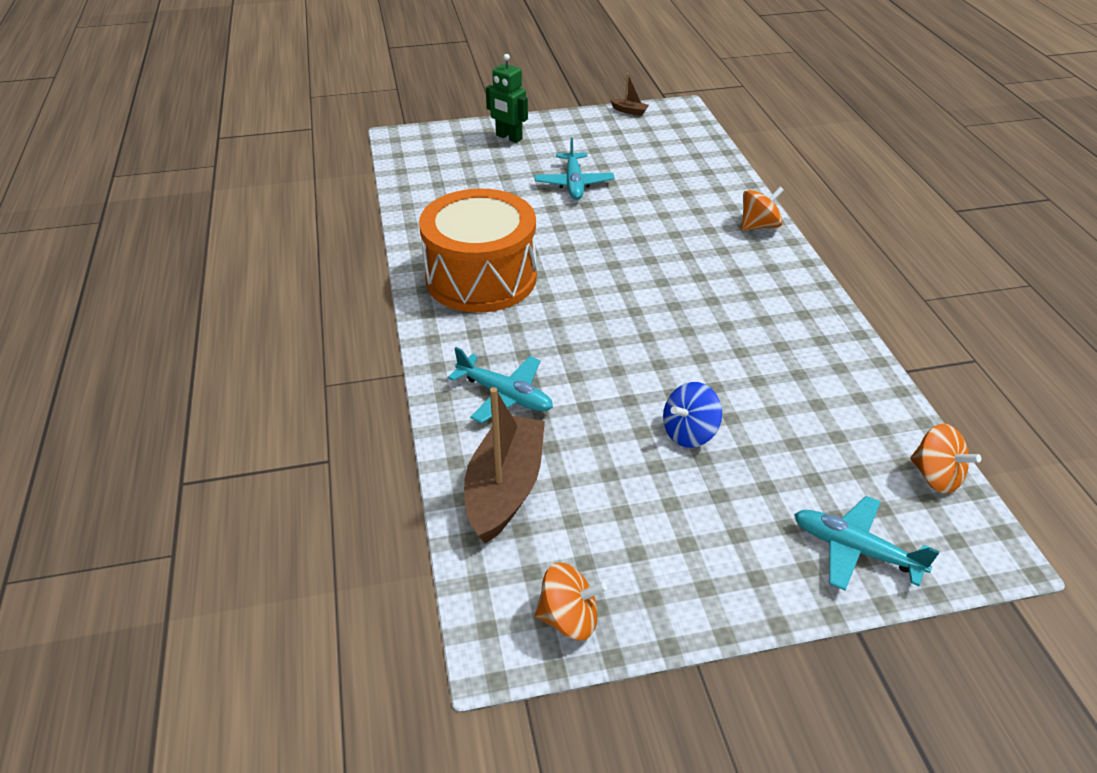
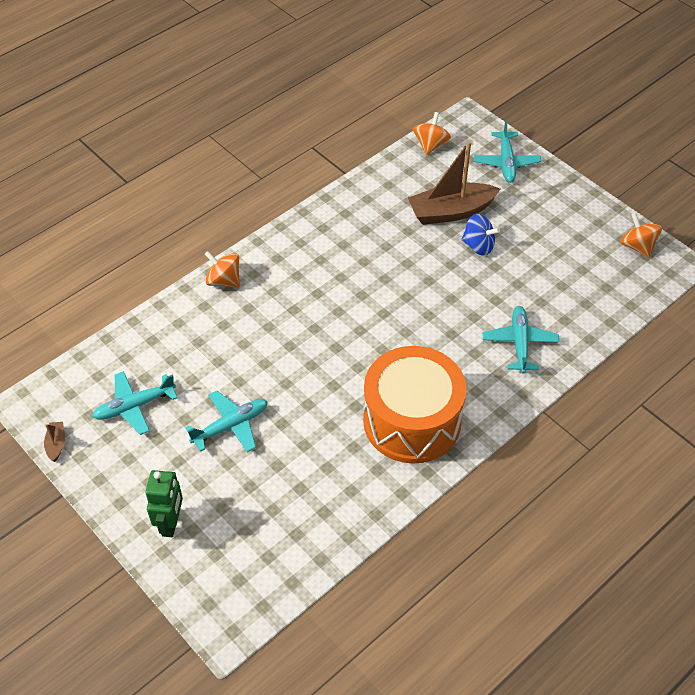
camera: 120 degrees left, 10 degrees up
brown boat [464,387,545,543] -> brown boat moved to [408,141,500,225]
none -> turquoise plane [92,371,178,435]

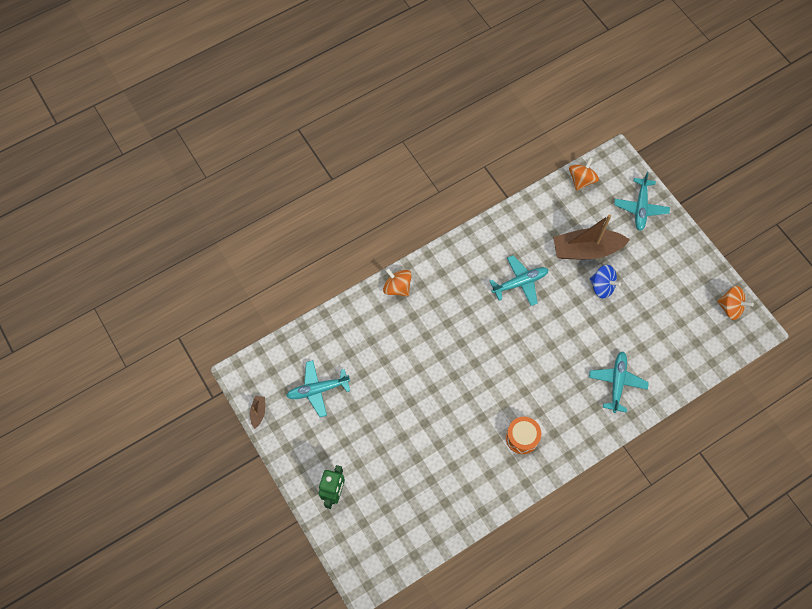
camera: 10 degrees right, 15 degrees up
turquoise plane [185,390,268,452] -> turquoise plane moved to [490,255,549,306]
orange drum [363,346,466,464] -> orange drum [506,417,541,454], size x0.45
orange spinning top [621,213,662,258] -> orange spinning top turned 135 degrees clockwise [717,286,754,320]

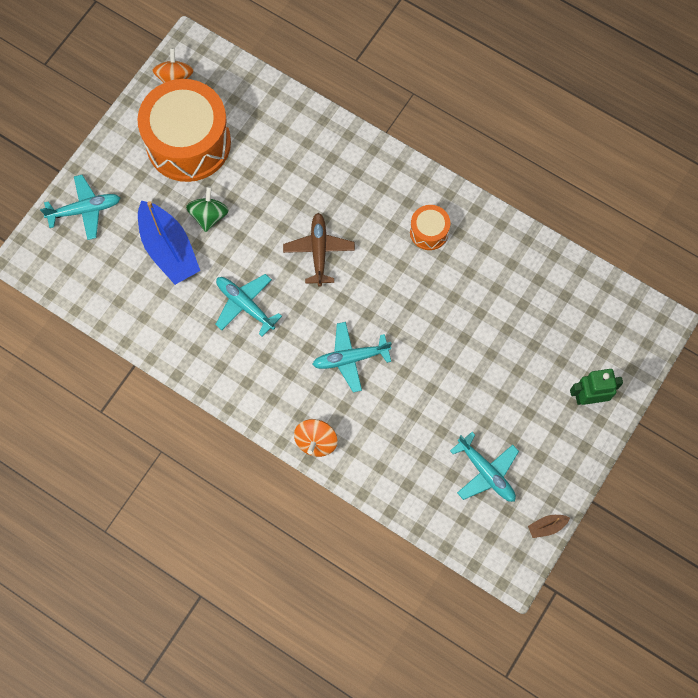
camera: 115 degrees left, 5 degrees up
brown boat [553,214,630,259] -> blue boat [138,200,200,285]
orange spinning top [569,157,599,190] -> none
turquoise plane [589,351,649,413] -> turquoise plane moved to [312,322,392,392]
blue spinning top [590,265,621,298] -> green spinning top [186,187,229,232]
none -> orange drum [137,79,231,182]
none -> brown plane [283,213,355,287]

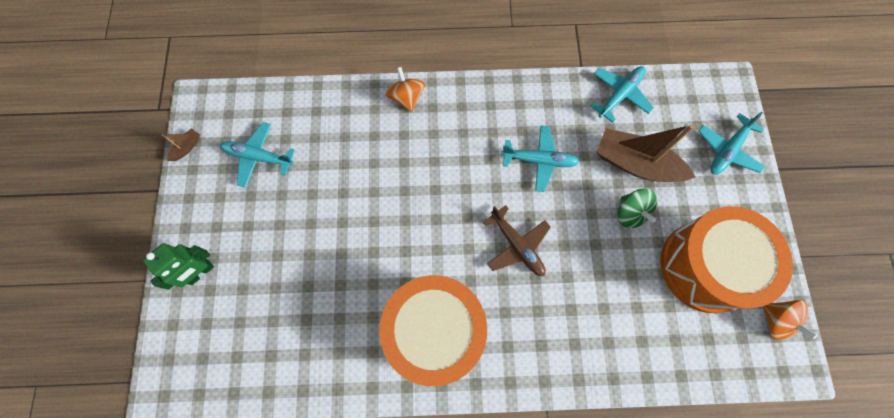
camera: 145 degrees right, 0 degrees up
blue boat [138,200,200,285] -> brown boat [597,124,696,182]
turquoise plane [312,322,392,392] -> turquoise plane moved to [591,66,654,123]
orange drum [410,205,450,250] -> orange drum [379,275,487,386], size x2.24

